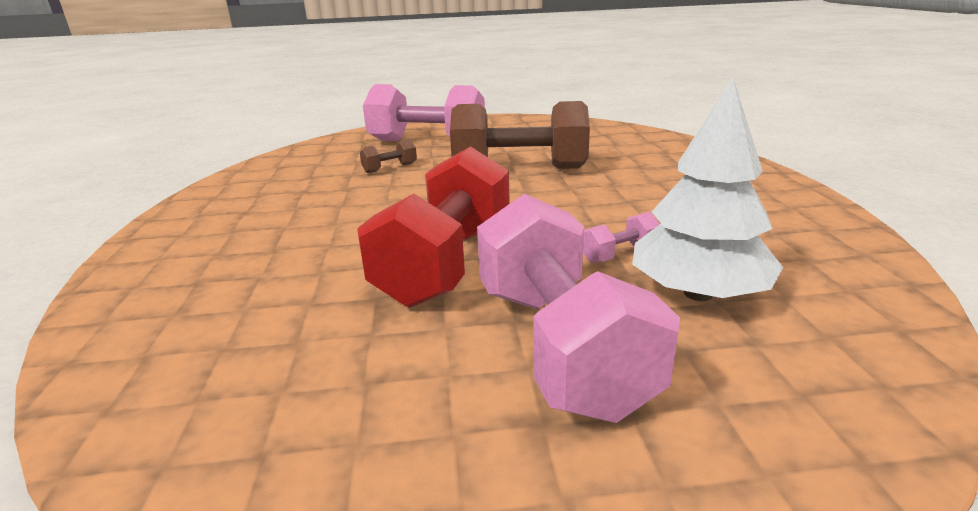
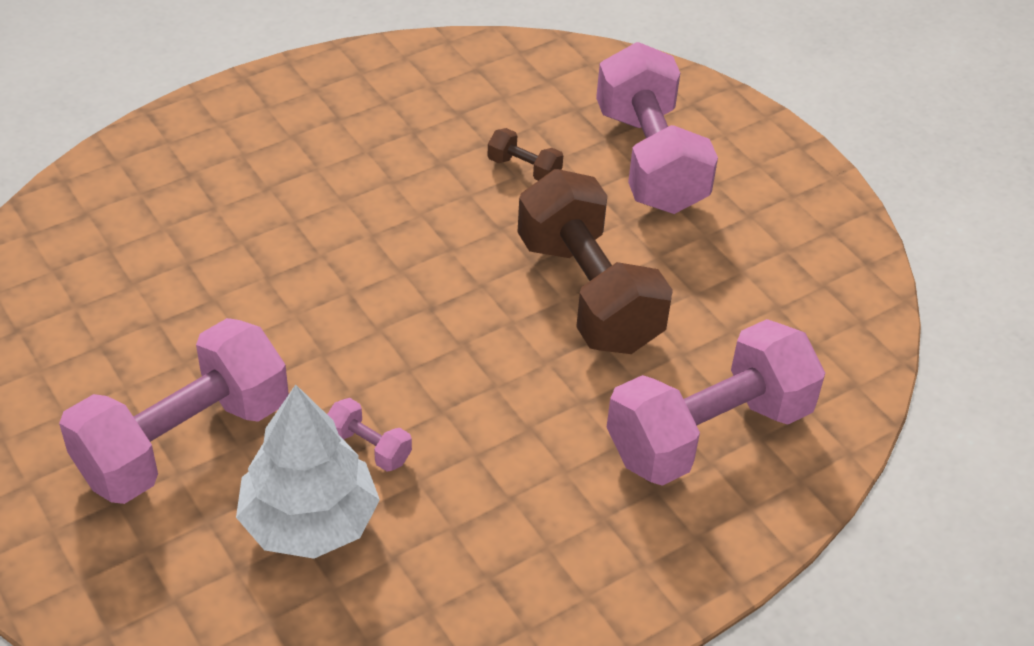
camera: 60 degrees right, 20 degrees up
red dumbbell [357,146,510,308] -> none
none -> pink dumbbell [607,319,825,486]

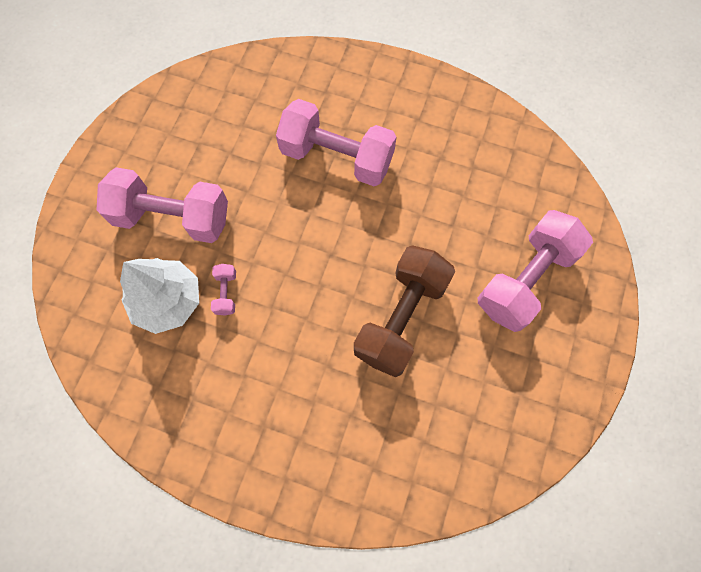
camera: 55 degrees right, 25 degrees up
brown dumbbell [487,128,563,181] -> none
pink dumbbell [607,319,825,486] -> pink dumbbell moved to [276,99,397,186]

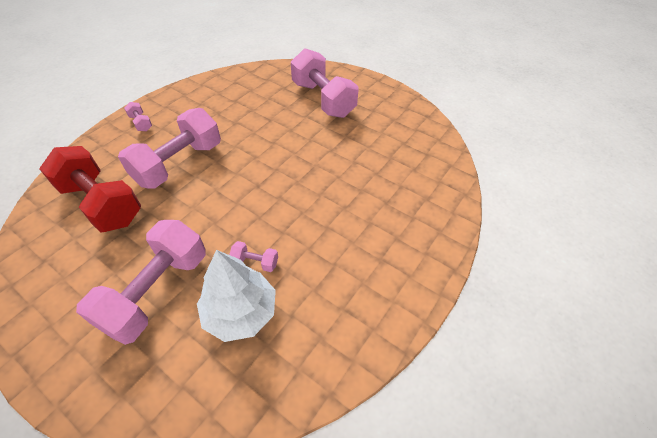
camera: 75 degrees left, 20 degrees down
brown dumbbell [354,245,455,377] -> none
none -> red dumbbell [39,146,141,233]
none -> pink dumbbell [124,102,152,131]

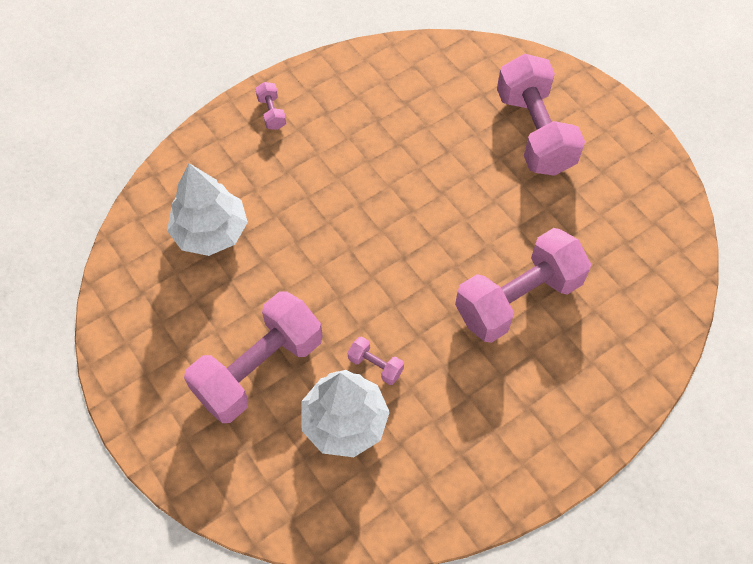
camera: 20 degrees right, 10 degrees up
red dumbbell [39,146,141,233] -> white tree [167,163,248,256]
pink dumbbell [118,108,221,189] -> pink dumbbell moved to [455,228,591,343]

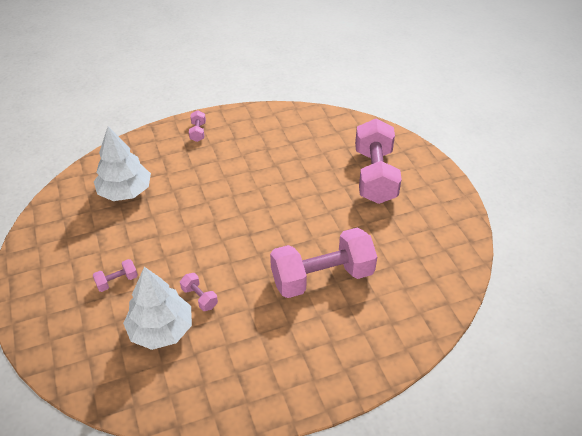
camera: 15 degrees right, 15 degrees down
pink dumbbell [184,291,323,423] -> pink dumbbell [93,259,138,292], size x0.41

